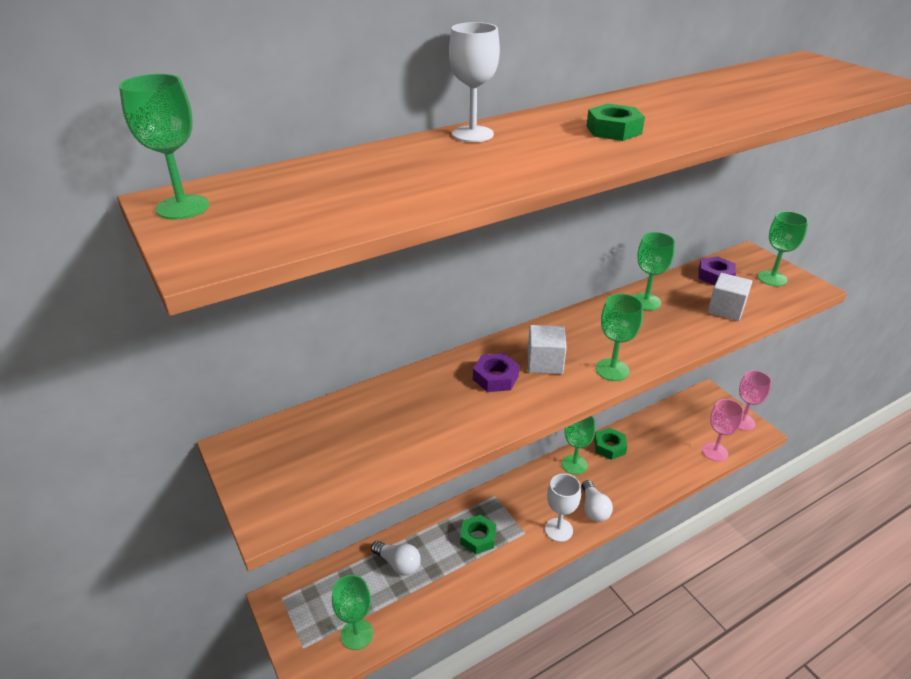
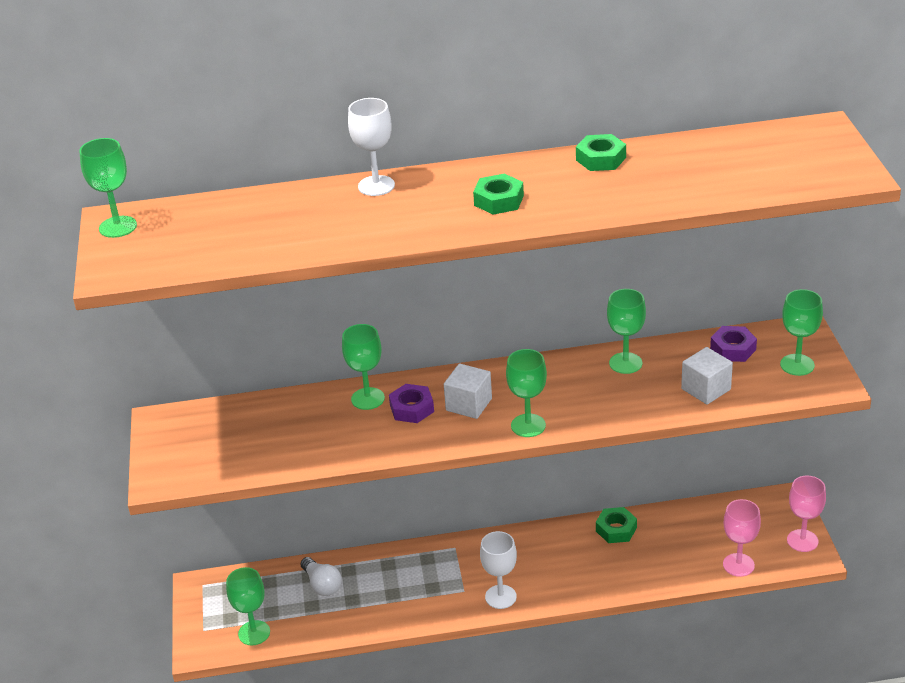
camera: 25 degrees right, 0 degrees up
green nut [460,515,496,554] -> green nut moved to [576,134,626,171]
green goblet [562,416,595,475] -> green goblet moved to [342,324,385,410]
white light bulb [582,480,613,522] -> none

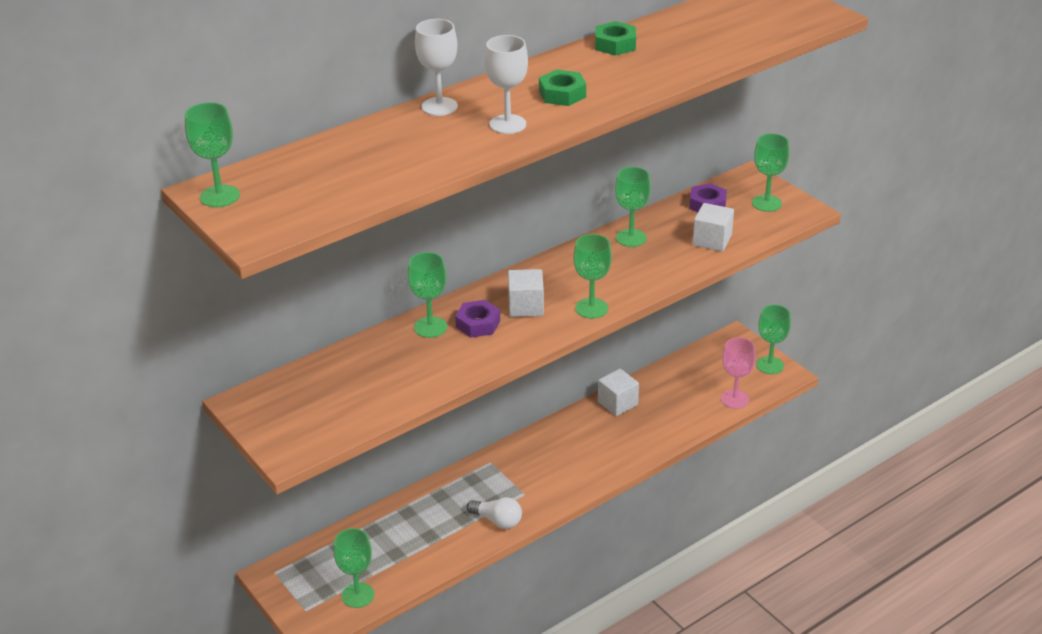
camera: 30 degrees left, 0 degrees up
white light bulb [301,557,342,596] -> white light bulb moved to [467,497,522,529]
white goblet [480,531,517,609] -> white goblet moved to [485,35,528,134]
green nut [596,507,637,543] -> white cube [598,369,639,416]
pink goblet [787,475,826,552] -> green goblet [756,305,791,374]

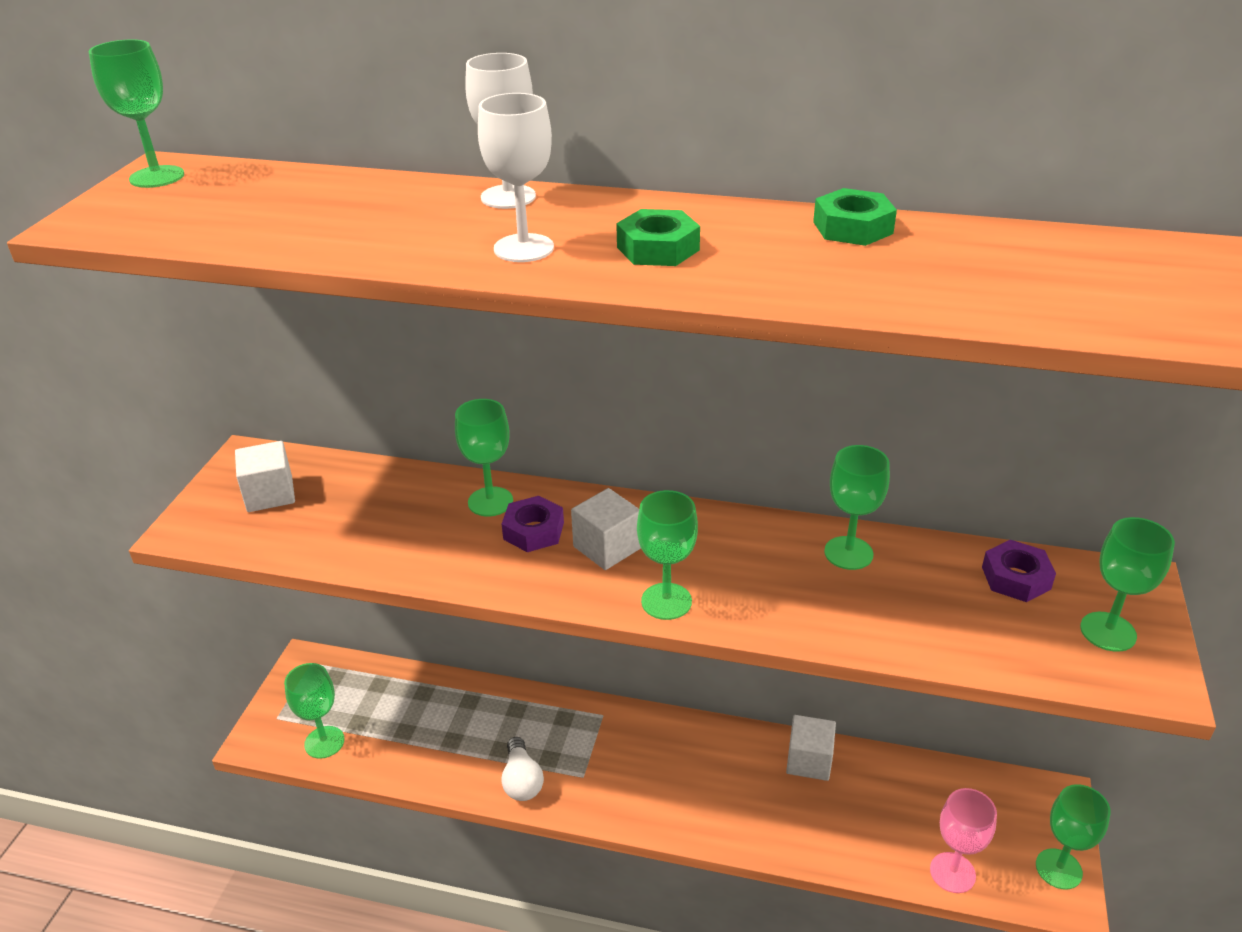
camera: 50 degrees right, 0 degrees up
white cube [693,203,734,252] -> white cube moved to [235,441,295,512]

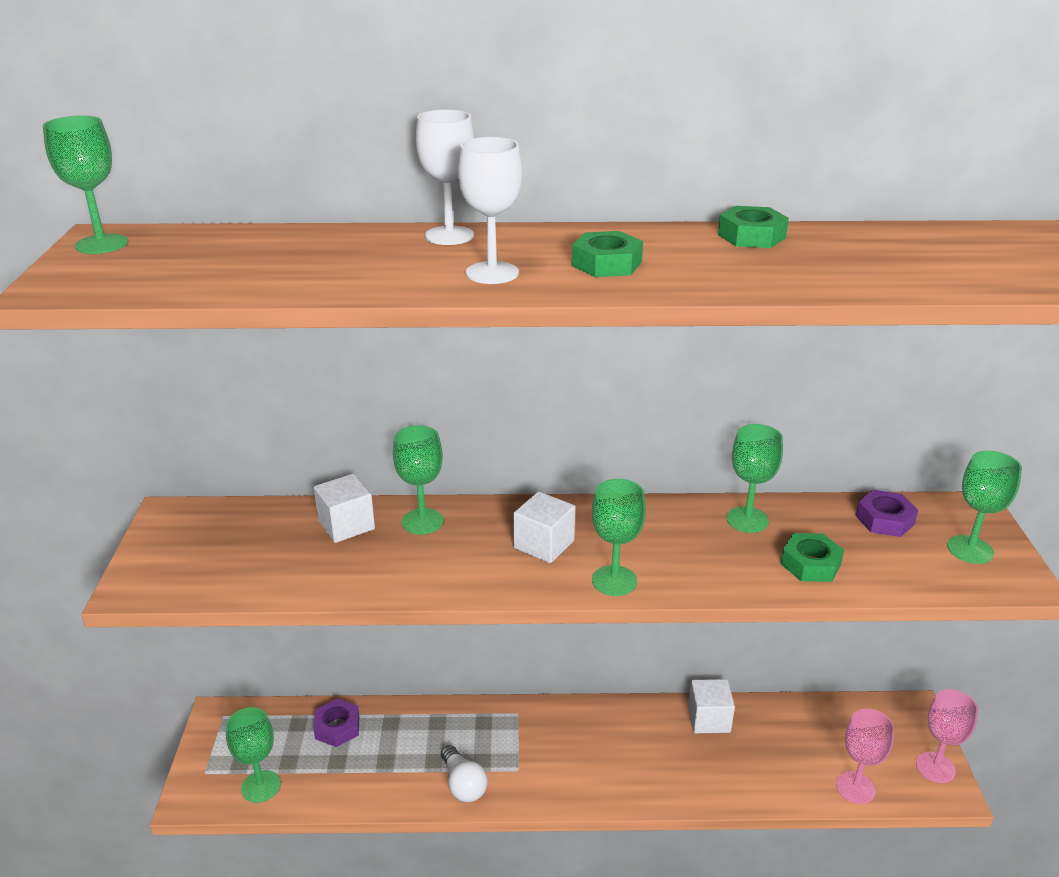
camera: 15 degrees left, 5 degrees down
white cube [235,441,295,512] -> white cube moved to [314,474,375,543]
purple nut [502,496,564,552] -> purple nut moved to [313,698,359,747]
green goblet [1036,784,1111,890] -> pink goblet [916,689,978,783]
none -> green nut [781,533,844,582]

